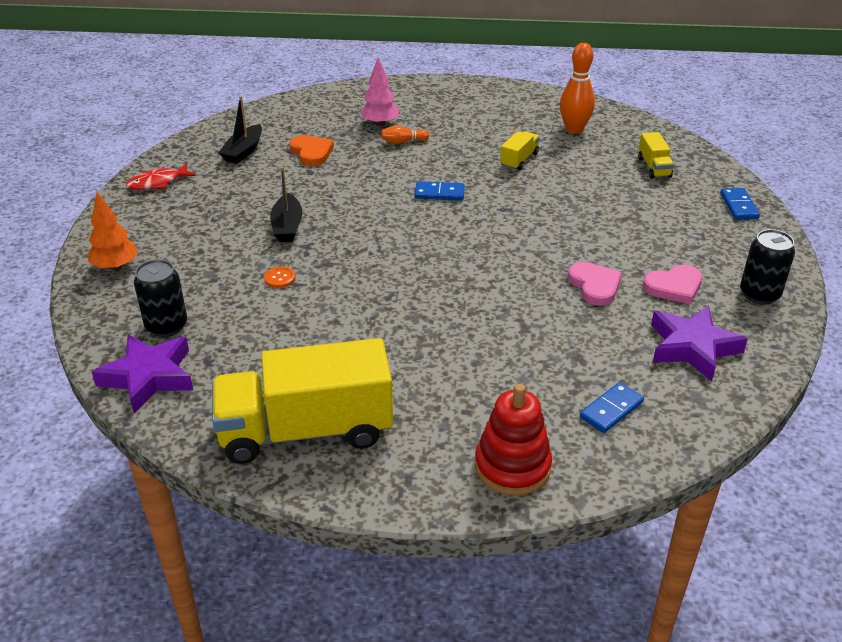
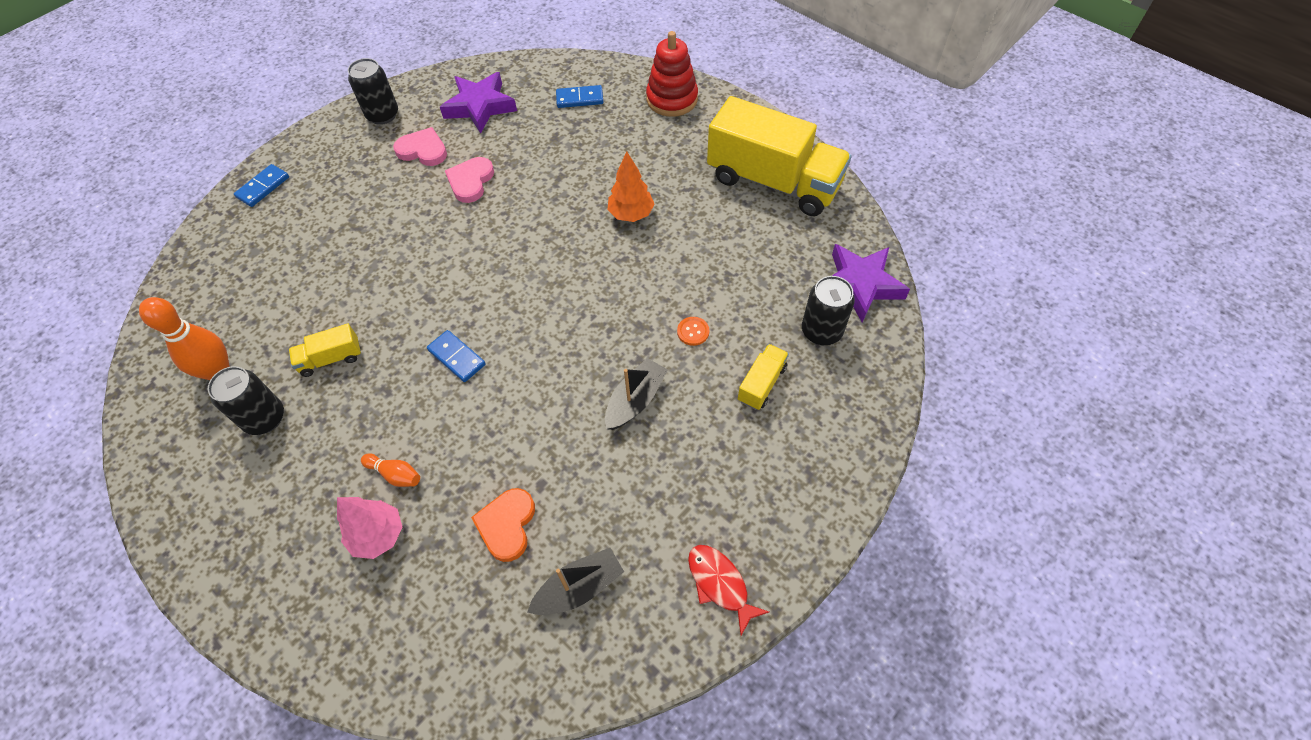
camera: 140 degrees left, 20 degrees up
orange tree [88,192,138,270] -> orange tree moved to [607,151,654,222]
red fish [126,163,196,190] -> red fish turned 135 degrees counterclockwise [688,545,769,635]
yellow truck [638,132,674,179] -> yellow truck moved to [738,344,789,410]
none -> black can [208,366,284,435]

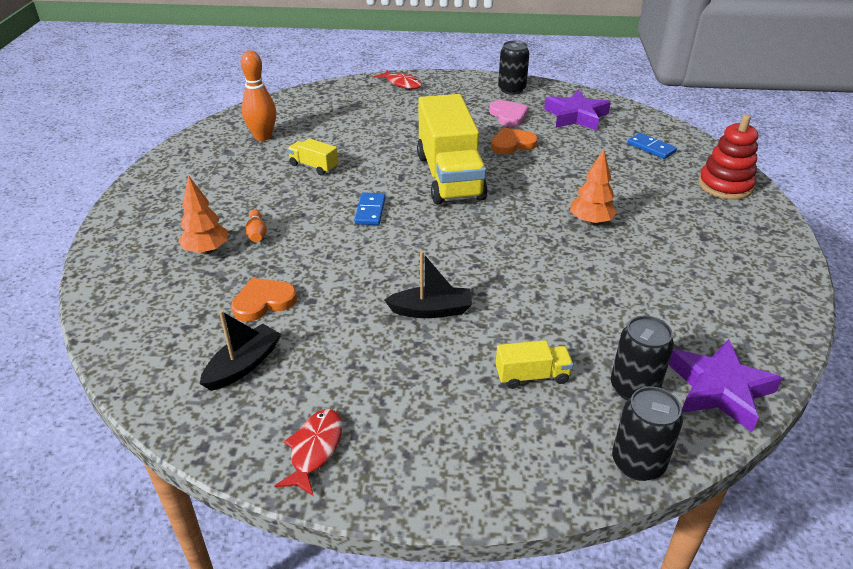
camera: 50 degrees right, 20 degrees down
black can [208,366,284,435] -> black can moved to [612,386,683,481]
blue domino [234,164,289,207] -> red fish [374,70,422,89]
pink tree [337,497,402,559] -> orange tree [178,175,228,254]
pink heart [445,157,494,203] -> orange heart [491,127,538,154]
black boat [527,548,624,615] -> black boat turned 75 degrees counterclockwise [200,310,281,391]
orange button [677,317,709,346] -> none
yellow truck [707,96,852,216] -> yellow truck moved to [417,94,488,204]

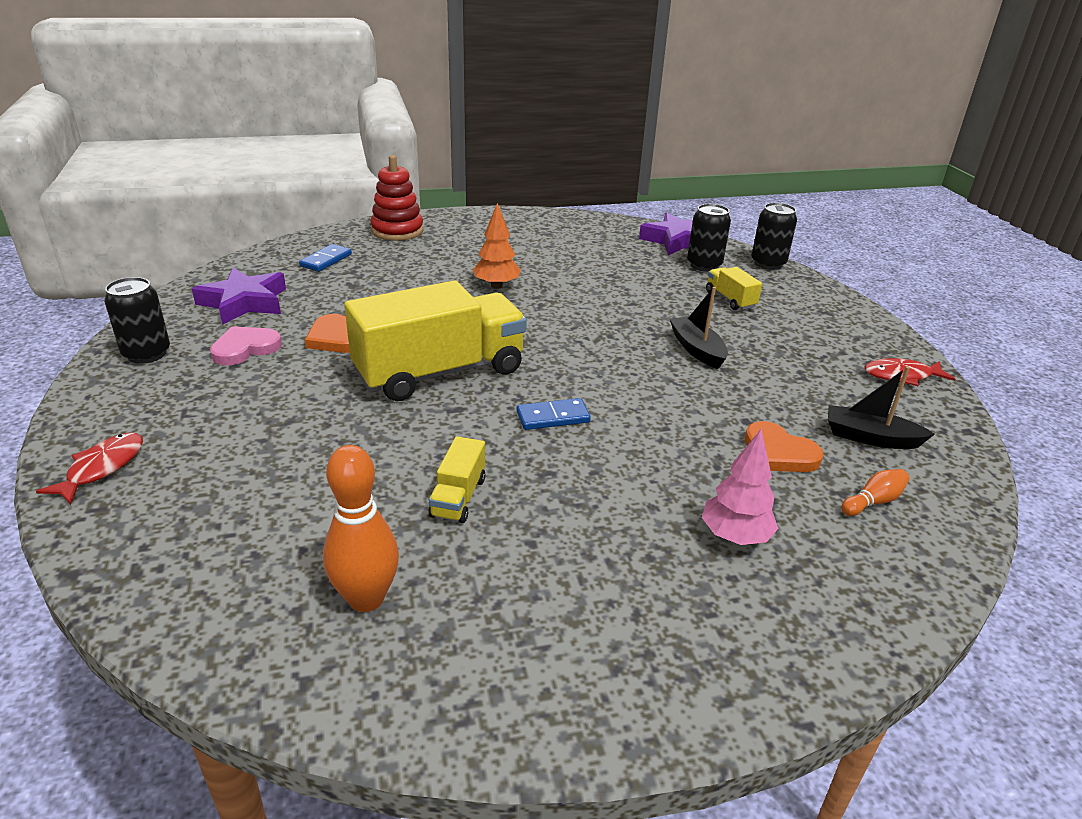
camera: 110 degrees left, 5 degrees down
orange tree [178,175,228,254] -> pink tree [702,429,779,545]
orange bowling pin [245,210,267,242] -> orange bowling pin moved to [841,469,910,516]

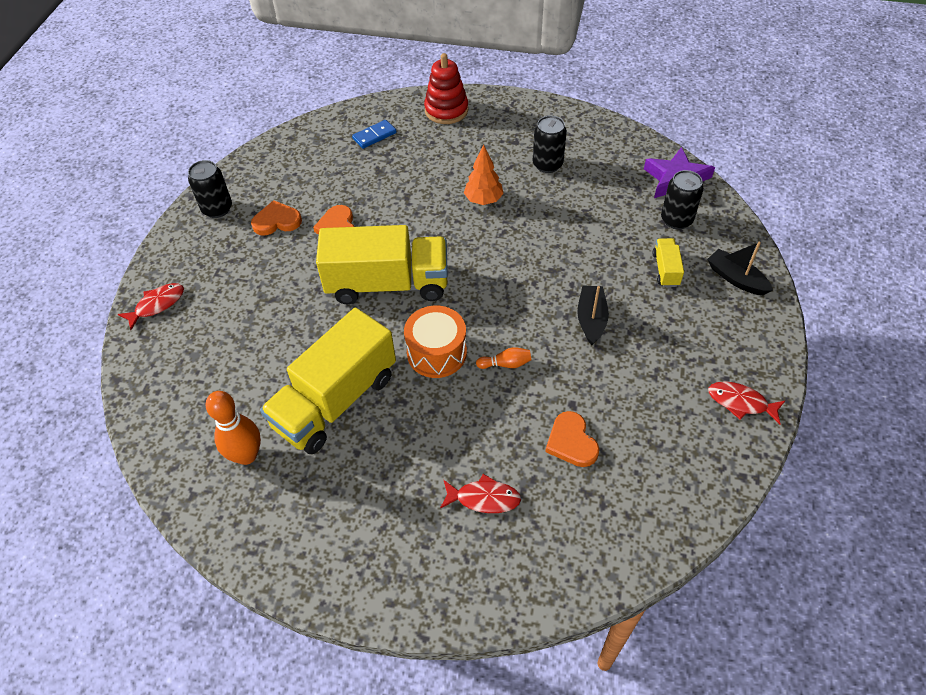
camera: 30 degrees right, 20 degrees up
purple star [192,268,286,325] -> none
pink heart [210,326,282,365] -> orange heart [251,200,302,235]
yellow truck [428,436,485,523] -> yellow truck [260,308,396,454], size x2.35
blue domino [517,398,591,430] -> orange drum [404,305,467,378]
pink tree [702,429,779,545] -> red fish [440,474,521,513]
black can [751,203,797,270] -> black can moved to [533,115,567,173]
black boat [828,366,935,449] -> black boat moved to [707,242,773,295]
orange bowling pin [841,469,910,516] -> orange bowling pin moved to [476,347,532,369]

